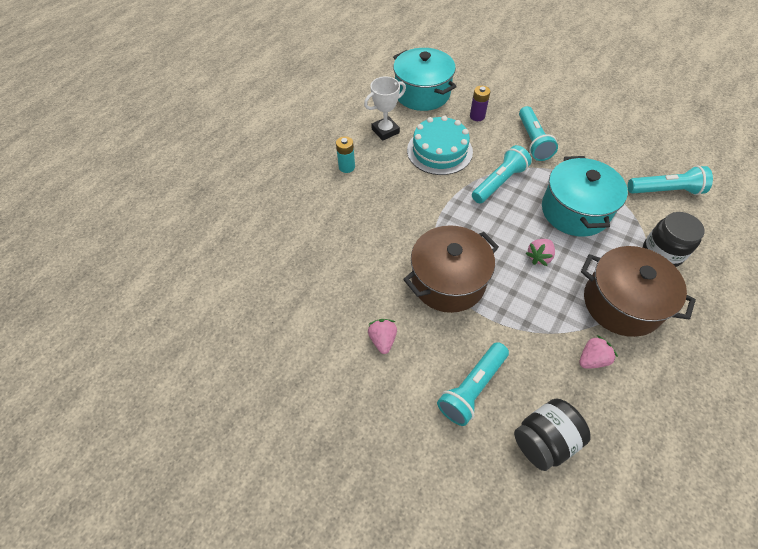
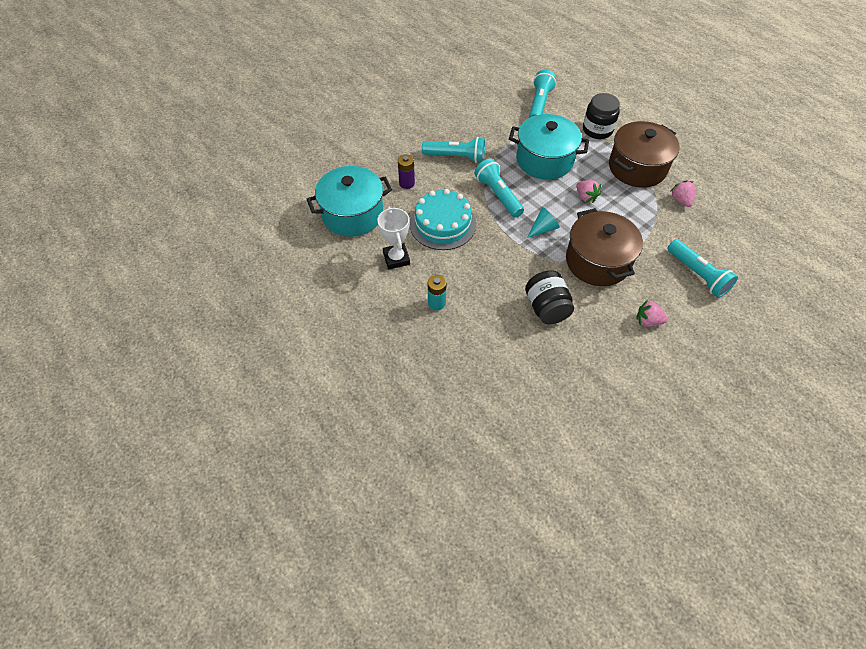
camera: 75 degrees left, 0 degrees up
black jar [514,398,591,471] -> black jar moved to [525,270,574,324]
none -> turquoise cone [527,207,560,238]

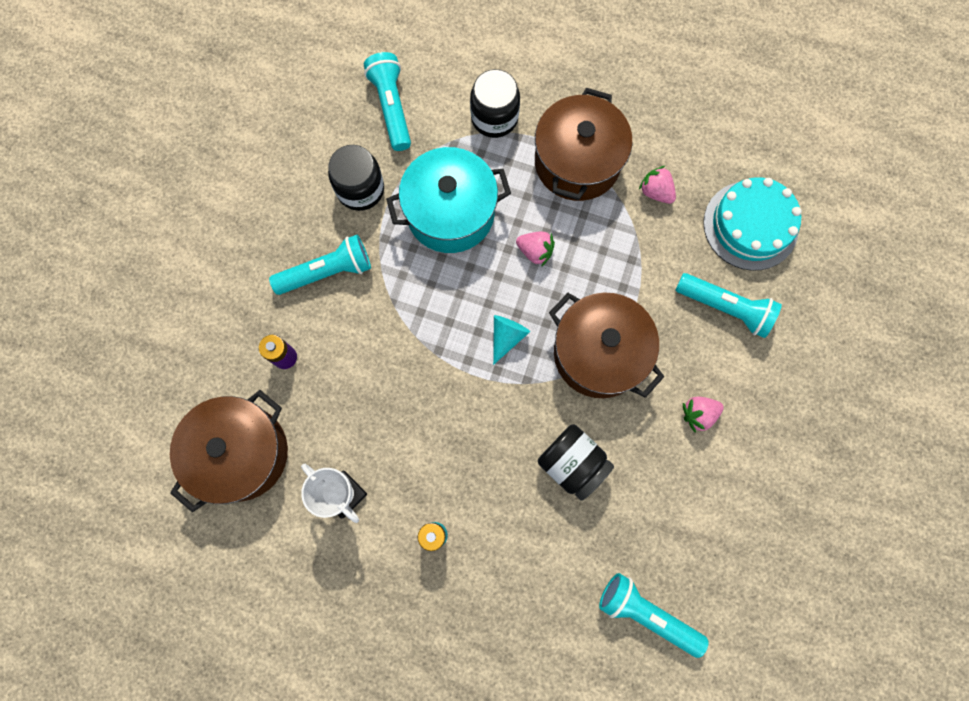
camera: 30 degrees left, 20 degrees up
turquoise pot [306,166,392,237] -> brown pot [170,390,288,512]
turquoise cake [410,189,476,250] -> turquoise cake moved to [703,177,802,271]
turquoise flashlight [474,158,524,218] -> turquoise flashlight moved to [599,573,709,658]
none -> black jar [328,145,384,211]

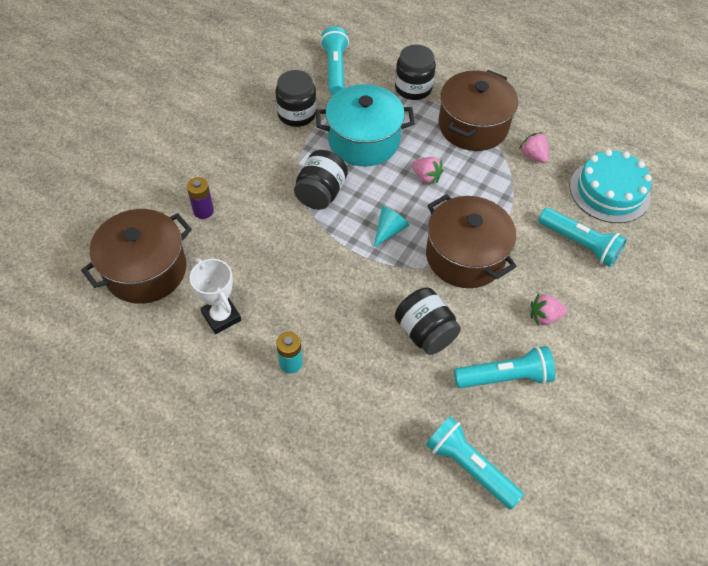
camera: 10 degrees right, 20 degrees down
turquoise flashlight [269,235,371,295] -> turquoise flashlight moved to [454,346,555,388]
none -> black jar [294,150,348,210]

